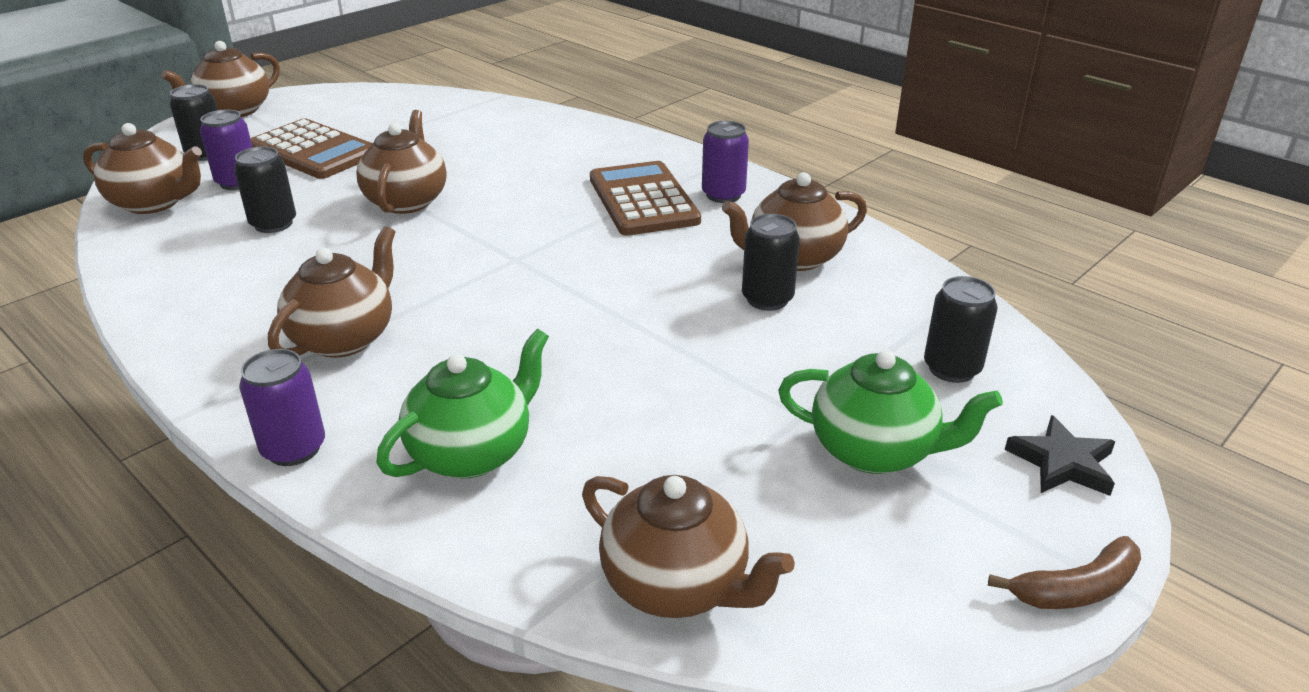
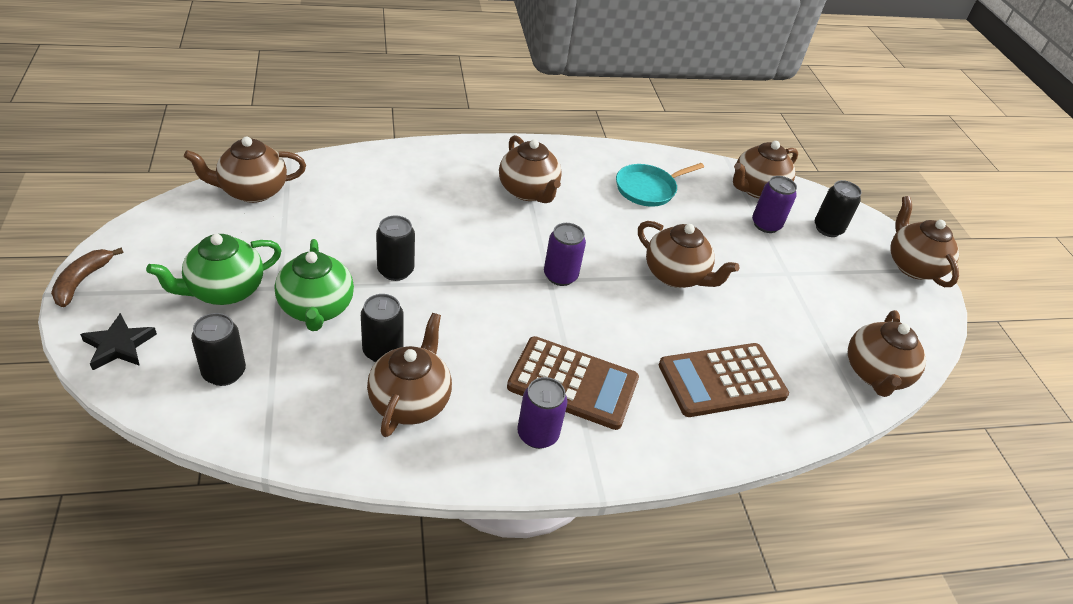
camera: 120 degrees right, 10 degrees up
black can [234,146,296,233] -> black can moved to [376,215,415,281]
purple can [239,349,325,466] -> purple can moved to [544,223,586,286]
brown calculator [250,118,372,179] -> brown calculator moved to [659,343,789,417]
green teapot [376,329,549,478] -> green teapot moved to [275,239,354,331]
none -> turquoise pan [616,163,704,207]
none -> brown teapot [848,310,926,397]

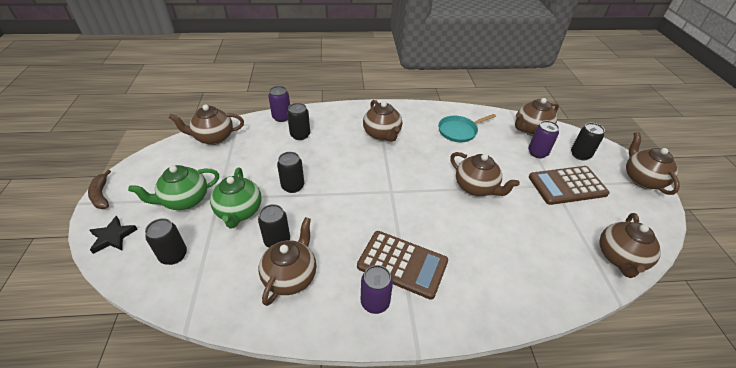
camera: 10 degrees right, 0 degrees up
brown banana [51,248,124,307] -> brown banana turned 45 degrees counterclockwise [88,170,111,209]
purple can [544,223,586,286] -> purple can moved to [268,86,290,122]
brown calculator [659,343,789,417] -> brown calculator moved to [529,166,610,205]
none -> black can [287,103,310,140]

